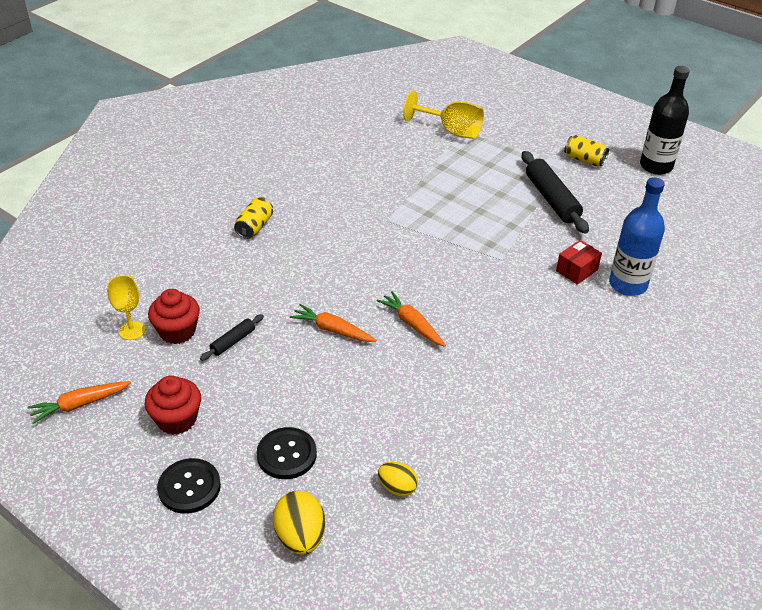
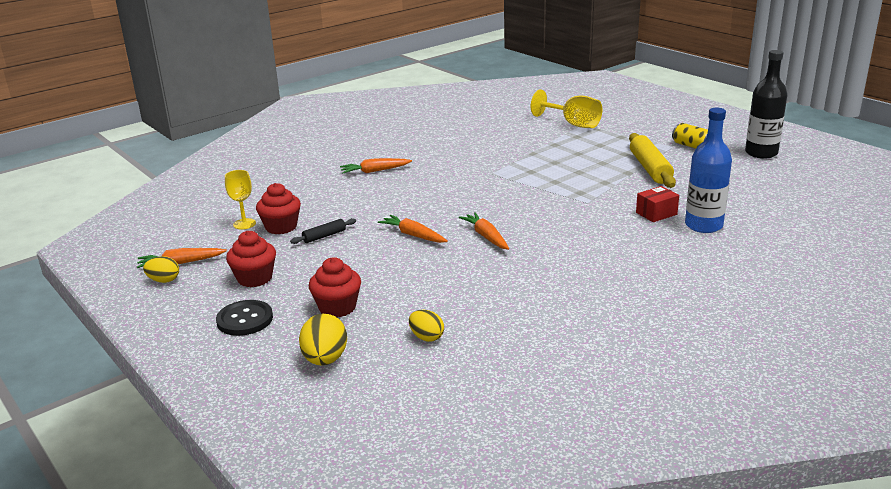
camera: 15 degrees right, 15 degrees down
yellow can [234,197,273,239] -> orange carrot [340,158,412,173]
black button [256,427,317,479] -> red cupcake [309,257,361,317]
black rolling pin [522,151,589,234] -> yellow rolling pin [629,133,676,188]
none -> yellow egg [143,256,179,283]

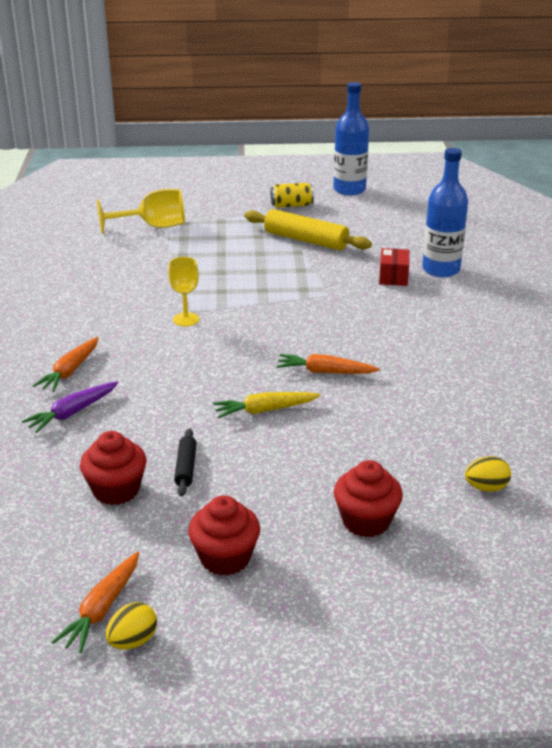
camera: 55 degrees left, 5 degrees up
black button [216,300,273,336] -> none
yellow goblet [225,170,256,229] -> yellow goblet moved to [168,257,199,326]
yellow egg [299,314,347,366] -> none
orange carrot [378,215,448,243] -> yellow carrot [213,392,321,418]
black bottle [745,50,787,159] -> blue bottle [334,82,369,196]
none -> purple carrot [22,382,118,433]

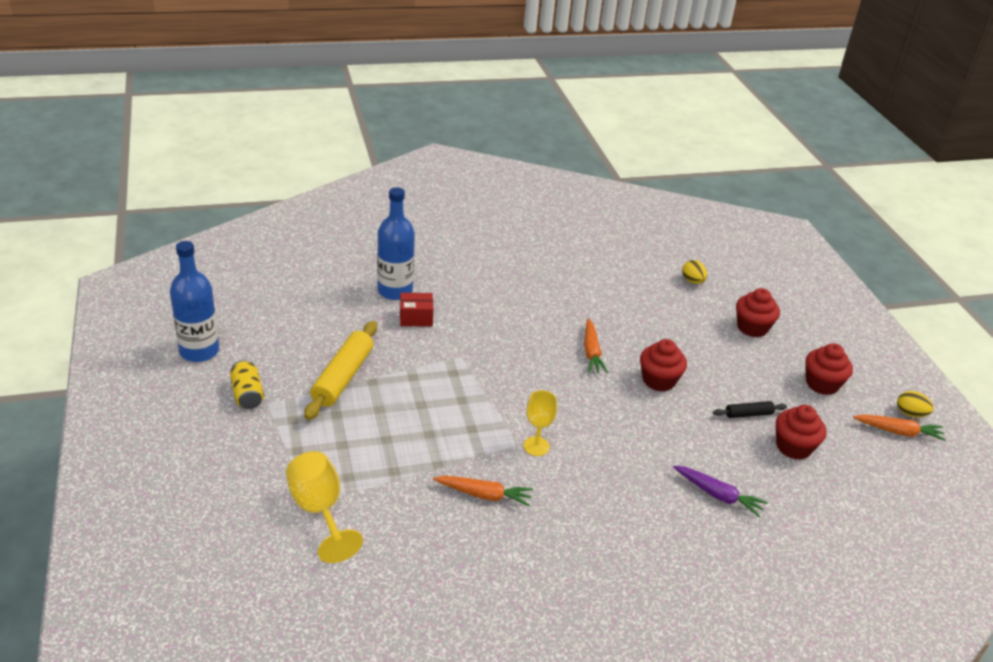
camera: 105 degrees left, 5 degrees up
orange carrot [33,337,99,392] -> orange carrot moved to [433,476,533,506]
yellow carrot [213,392,321,418] -> red cupcake [640,339,687,392]

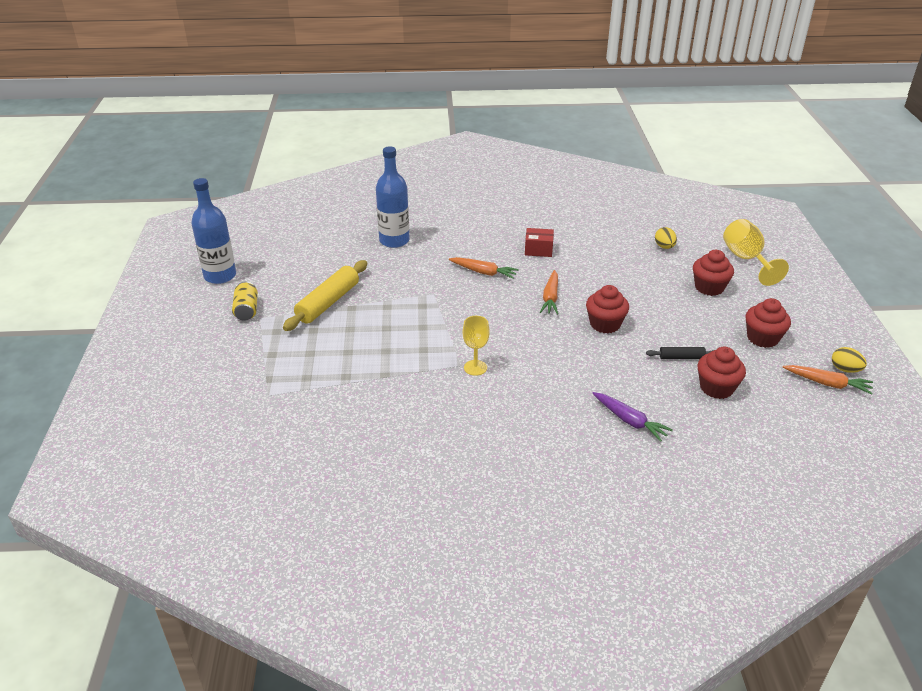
camera: 15 degrees right, 0 degrees up
yellow goblet [286,451,363,563] -> yellow goblet moved to [723,219,789,286]
red box [400,293,434,326] -> red box moved to [525,228,554,257]
orange carrot [433,476,533,506] -> orange carrot moved to [449,257,519,279]

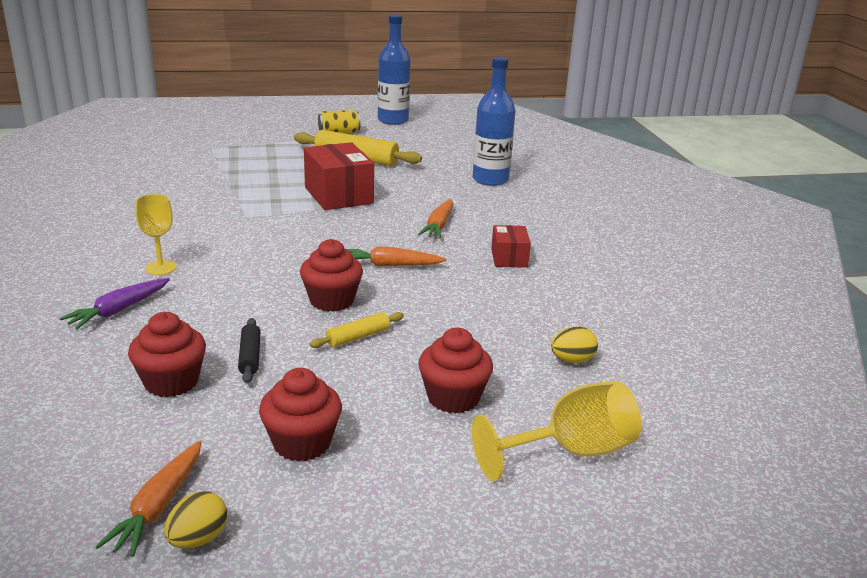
camera: 80 degrees right, 10 degrees down
yellow goblet [463,316,490,376] -> yellow goblet moved to [136,194,177,275]
none -> red box [304,142,374,210]
none -> yellow rolling pin [310,312,404,348]

